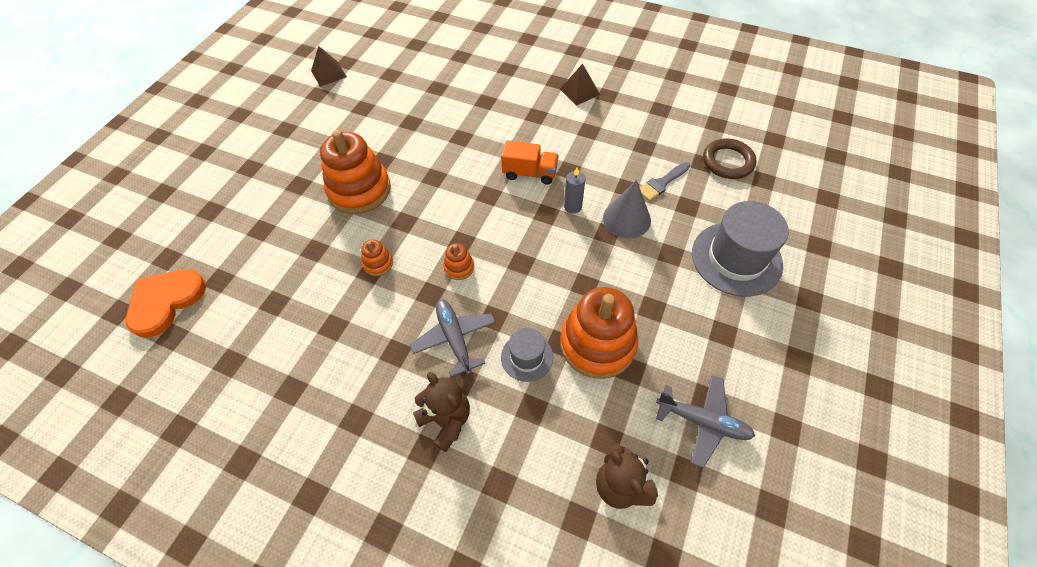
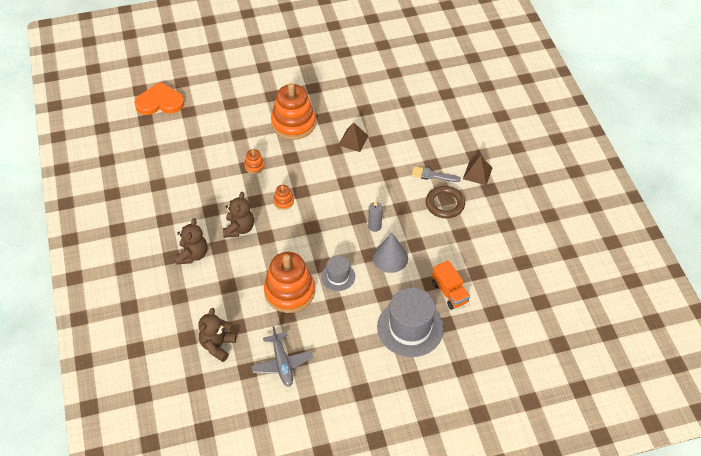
camera: 50 degrees right, 5 degrees down
brown pyramid [311,46,347,87] -> brown pyramid moved to [338,122,369,152]
grey plane [410,299,496,377] -> brown teddy bear [223,192,254,238]
orange truck [501,140,558,185] -> orange truck moved to [432,260,470,310]
grey hat [501,327,553,382] -> grey hat moved to [321,256,355,291]
grey brush [640,162,690,201] -> grey brush moved to [412,166,461,182]
brown ring [703,138,756,179] -> brown ring moved to [426,186,465,218]

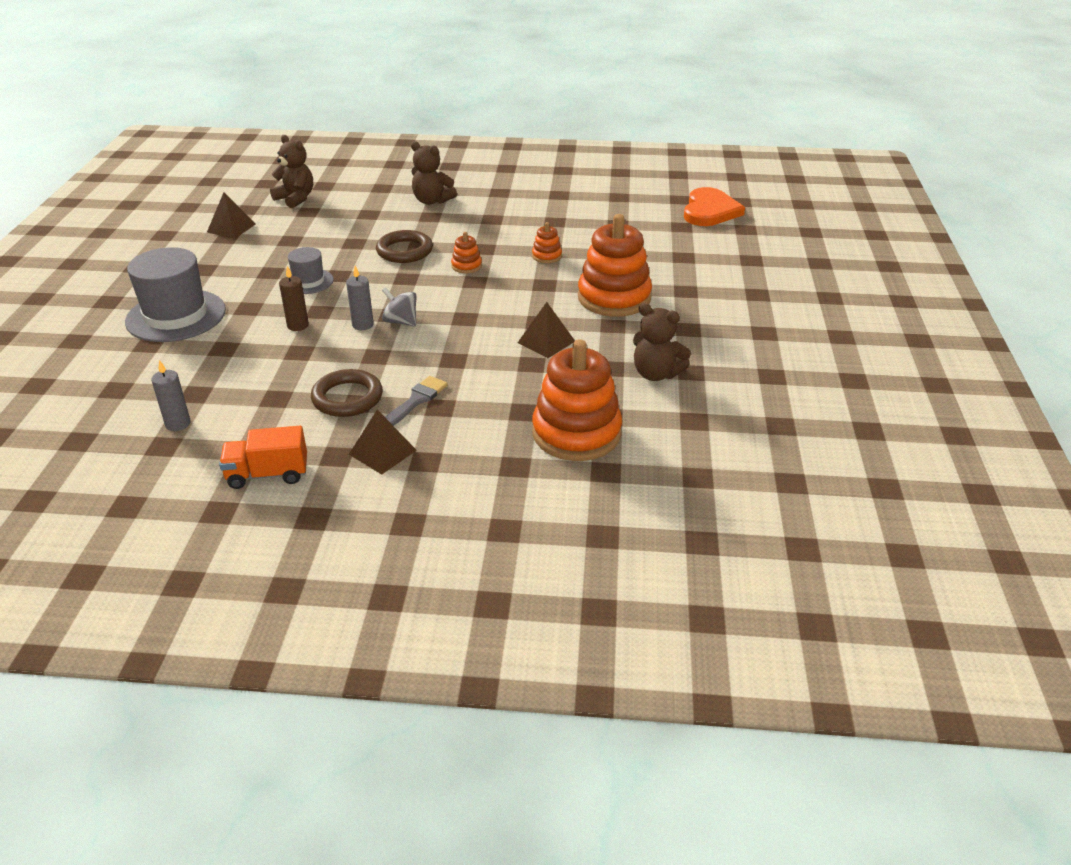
camera: 110 degrees right, 15 degrees down
brown teddy bear [223,192,254,238] -> brown teddy bear moved to [633,303,691,381]
grey plane [251,326,313,387] -> brown pyramid [207,192,256,239]
orange stacking toy [264,252,315,313] -> orange stacking toy moved to [532,339,622,461]
grey cone [373,233,408,273] -> brown candle [279,266,309,331]
orange truck [432,260,470,310] -> orange truck moved to [219,426,307,489]
none -> grey candle [151,360,191,431]
none -> brown ring [376,230,433,263]
none -> grey spinning top [382,287,416,327]

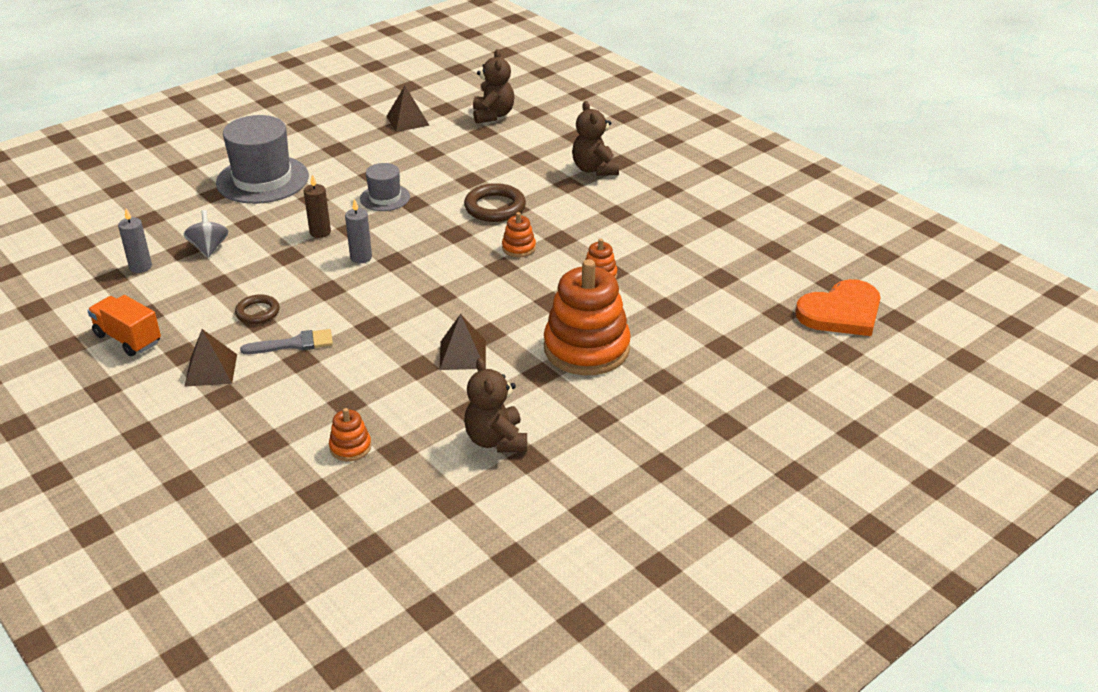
camera: 45 degrees right, 0 degrees up
brown ring [311,369,383,417] -> brown ring [235,294,280,324], size x0.63
grey spinning top [382,287,416,327] -> grey spinning top moved to [184,210,228,258]
orange stacking toy [532,339,622,461] -> orange stacking toy [329,408,371,461], size x0.44

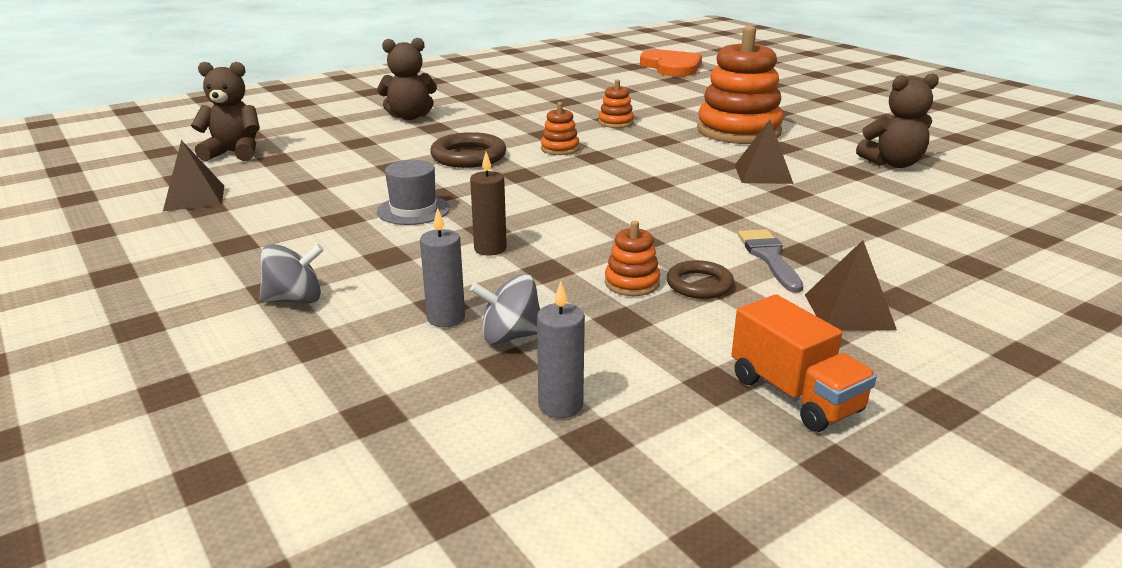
camera: 85 degrees left, 10 degrees down
orange truck [87,295,161,356] -> orange truck turned 75 degrees counterclockwise [732,294,877,432]
grey hat [216,115,309,204] -> grey spinning top [260,244,324,303]
orange stacking toy [329,408,371,461] -> orange stacking toy moved to [605,221,660,296]
grey candle [345,199,372,263] -> grey candle moved to [420,208,465,327]

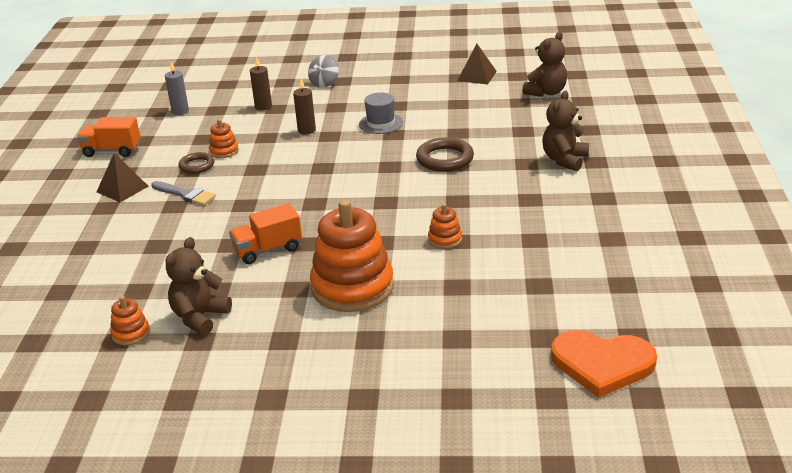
camera: 130 degrees right, 5 degrees up
grey candle [420,208,465,327] -> brown candle [250,56,272,110]
grey spinning top [470,274,540,345] -> none
orange stacking toy [541,102,579,155] -> orange stacking toy moved to [110,296,150,346]
brown pyramid [735,120,794,184] -> orange truck [229,203,302,264]

